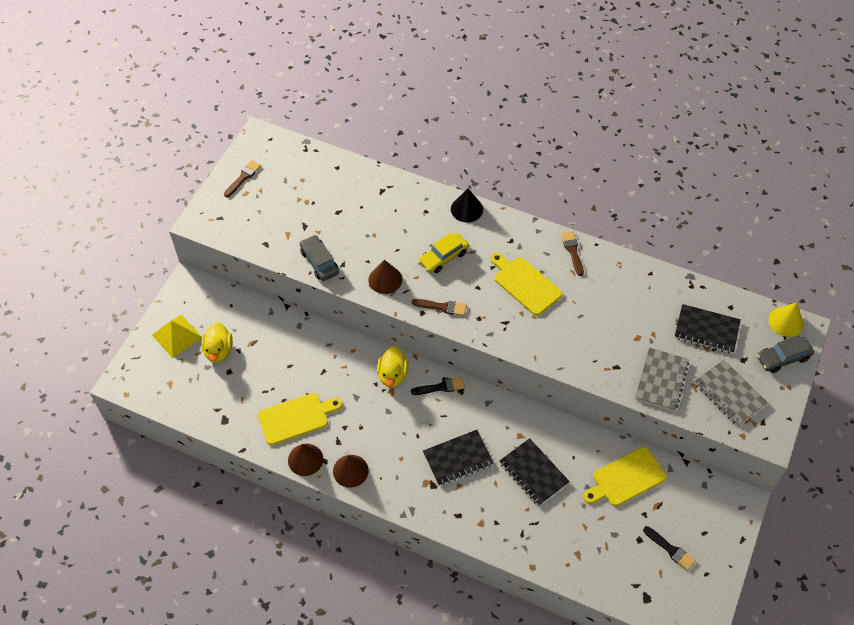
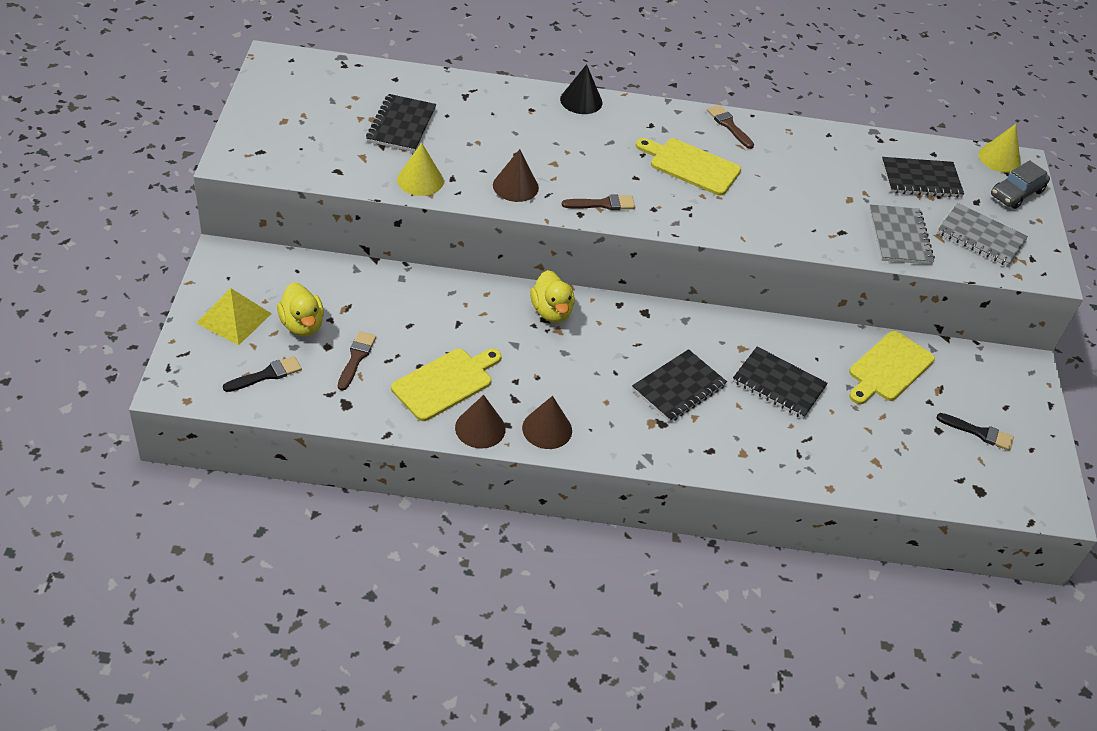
camera: 25 degrees left, 10 degrees down
brown brush [224,160,261,197] -> brown brush moved to [338,331,376,391]
grey car [300,235,339,281] -> yellow cone [397,143,444,196]
black brush [411,377,465,395] -> black brush moved to [223,356,302,392]
yellow car [418,233,469,273] -> none
none -> black notebook [366,94,436,152]

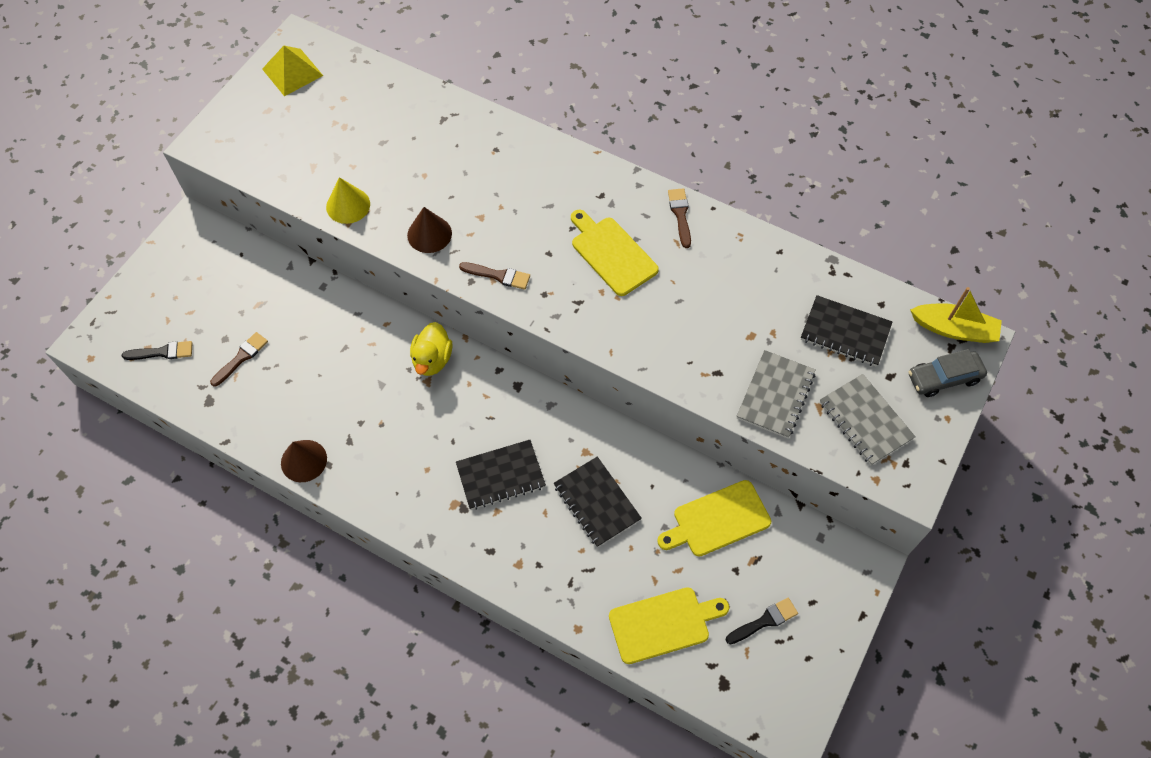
camera: 30 degrees right, 15 degrees up
yellow pyramid [196,288,272,345] -> yellow pyramid moved to [262,46,323,96]
yellow duck [277,283,324,336] -> none
black notebook [366,94,436,152] -> none
yellow cutting board [391,349,502,421] -> yellow cutting board moved to [609,587,729,664]
brown cone [522,396,572,449] -> none
black cone [560,64,602,114] -> none
black brush [937,413,1014,451] -> black brush turned 75 degrees counterclockwise [726,598,798,644]
yellow cone [979,124,1021,173] -> yellow boat [910,287,1002,343]

